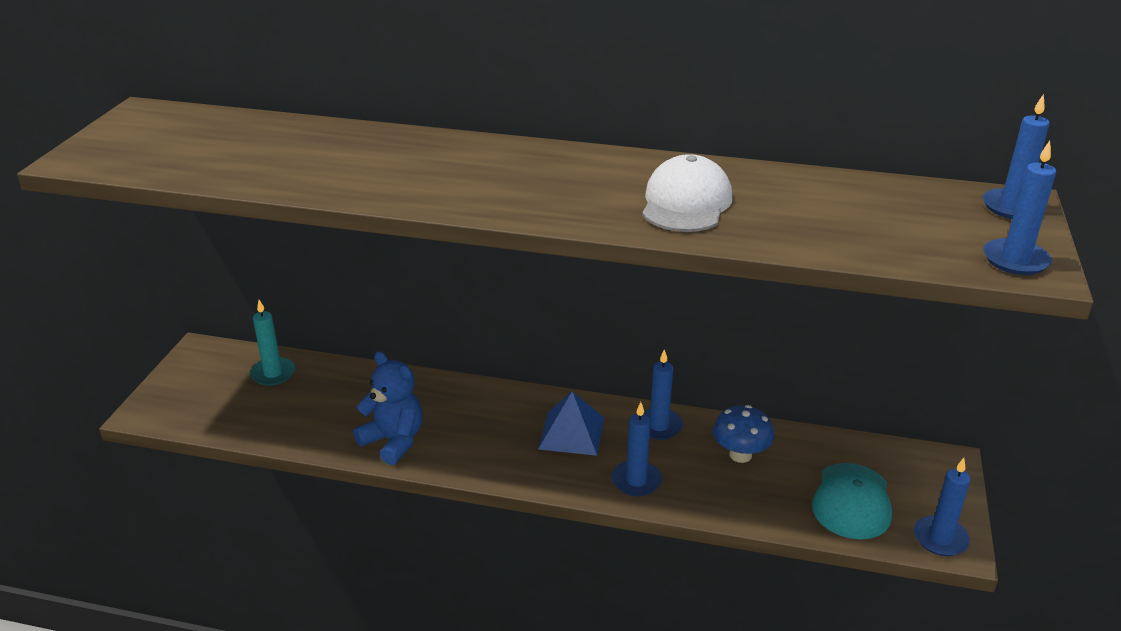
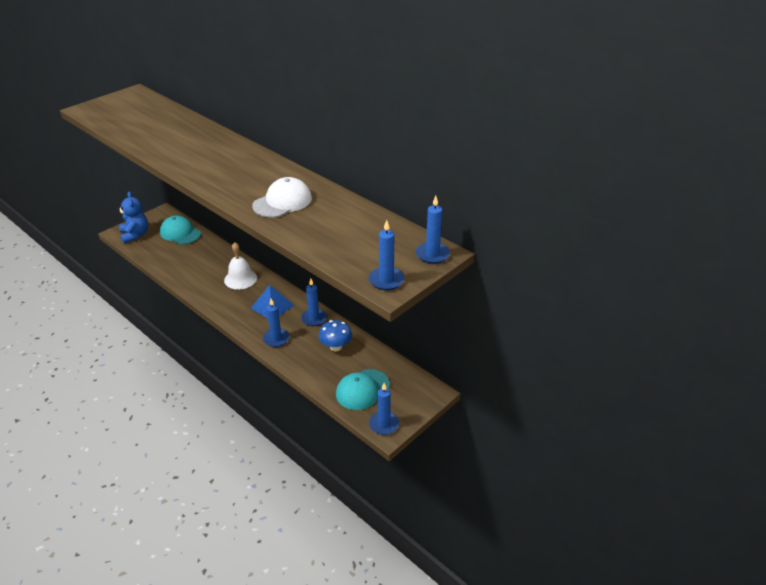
camera: 30 degrees right, 5 degrees up
turquoise candle [250,300,295,386] -> turquoise cap [160,216,201,245]
blue teddy bear [353,351,423,465] -> blue teddy bear moved to [117,192,148,243]
none -> white bell [224,242,257,290]

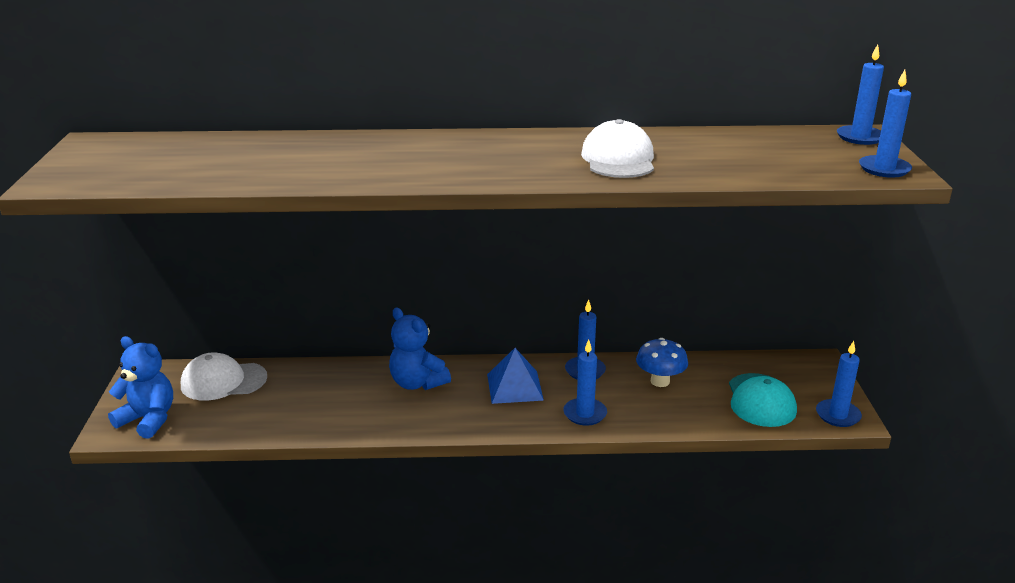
camera: 45 degrees left, 10 degrees down
turquoise cap [160,216,201,245] -> white cap [181,352,267,401]
white bell [224,242,257,290] -> blue teddy bear [389,308,451,390]

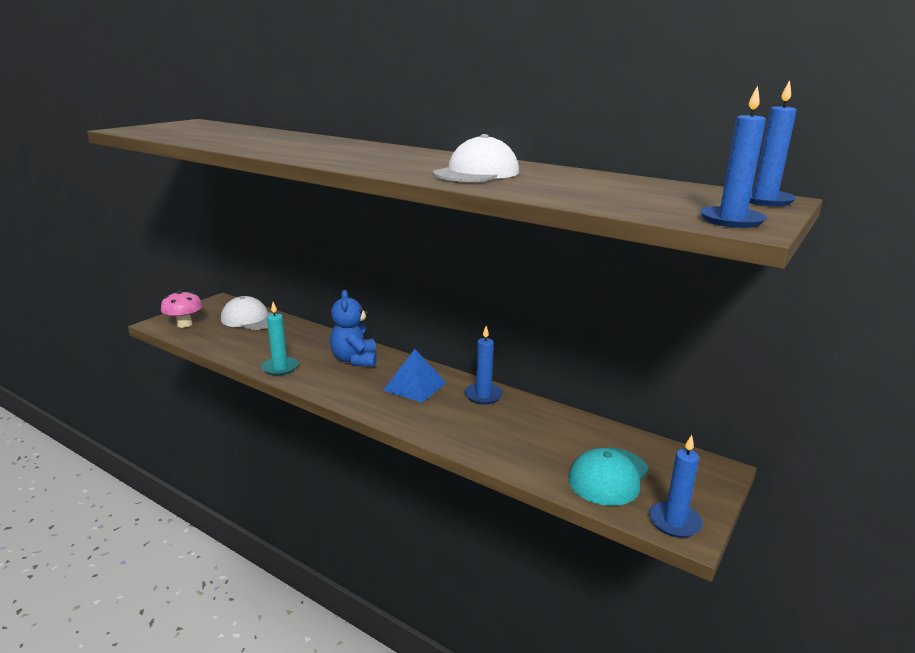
camera: 35 degrees right, 5 degrees down
blue teddy bear [108,336,173,439] -> pink mushroom [161,291,203,328]
blue candle [563,340,607,426] -> none
blue mushroom [636,338,688,387] -> none
none -> turquoise candle [261,302,298,376]

